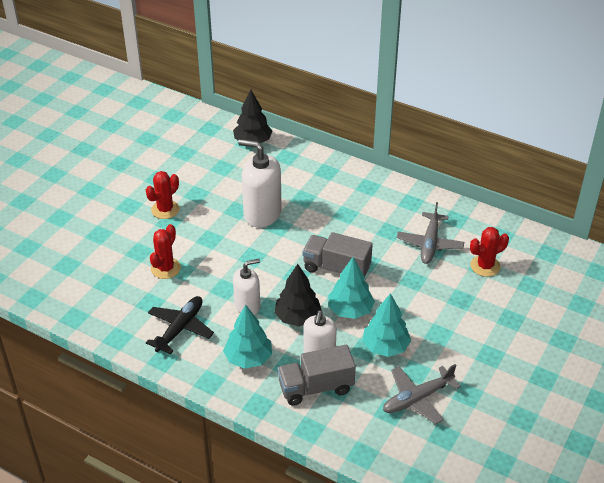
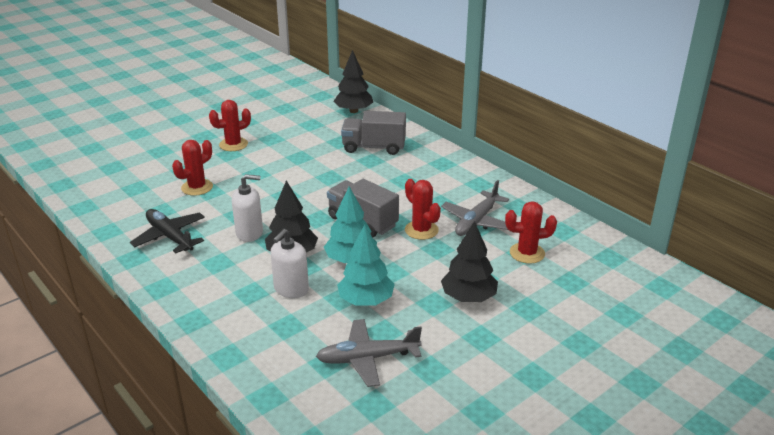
camera: 20 degrees right, 10 degrees down
black plane [146,296,214,354] -> black plane turned 90 degrees counterclockwise [130,209,205,253]
turquoise tree [223,305,272,369] -> none
white soap dispenser [238,139,282,227] -> none
grey truck [278,345,356,406] -> grey truck moved to [341,111,406,155]
none -> red cactus [405,179,441,240]
none -> black tree [441,221,498,302]

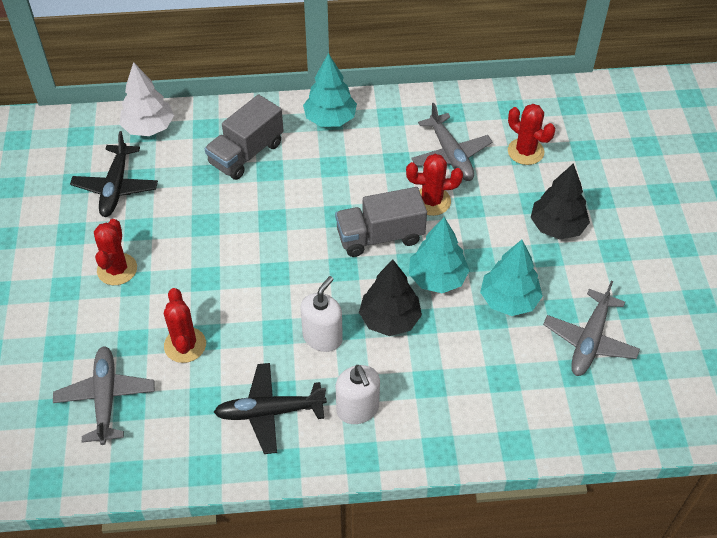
camera: 55 degrees left, 20 degrees up
white soap dispenser [271,229,309,298] -> white soap dispenser moved to [336,365,380,424]
black tree [333,50,373,113] -> white tree [119,62,174,136]
red cactus [505,201,557,264] -> red cactus turned 75 degrees counterclockwise [508,104,555,165]
none -> grey plane [53,346,155,445]
none -> black plane [70,131,158,217]
none -> turquoise tree [303,53,357,127]

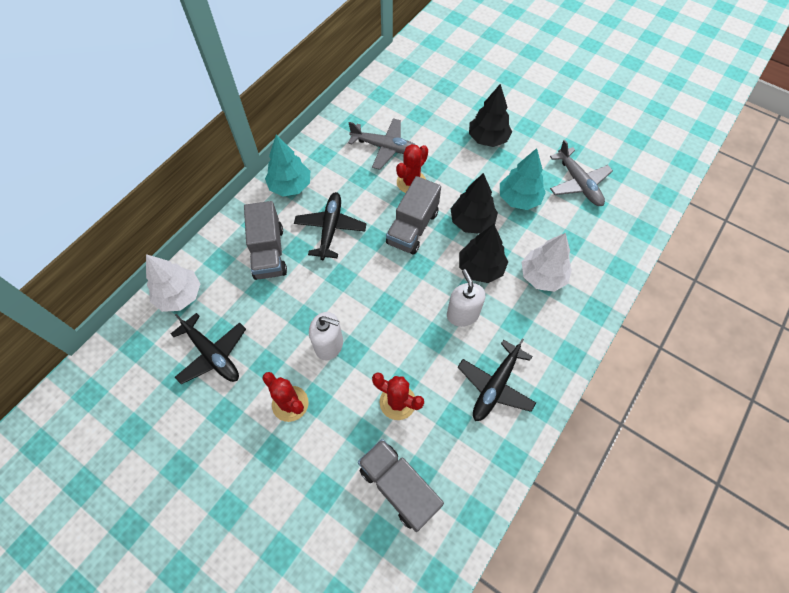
camera: 50 degrees left, 10 degrees up
grey plane [53,346,155,445] -> grey truck [358,439,444,532]
white soap dispenser [336,365,380,424] -> white soap dispenser moved to [309,312,343,360]
turquoise tree [409,217,470,293] -> black tree [450,173,498,234]
red cactus [508,104,555,165] -> none
none -> black plane [294,192,366,260]
none -> white tree [522,233,572,292]

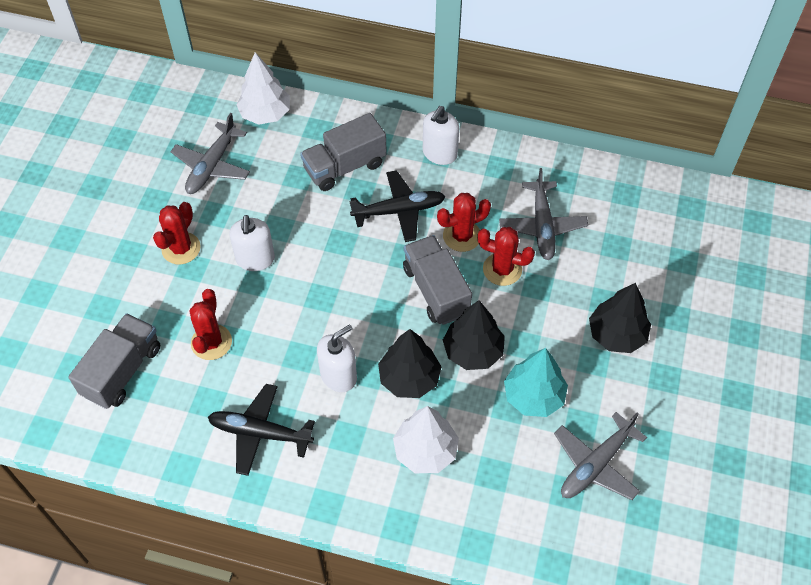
camera: 70 degrees right, 5 degrees down
black plane [171,313,246,384] -> grey plane [170,113,250,194]
turquoise tree [265,135,310,197] -> white soap dispenser [423,106,459,165]
grey truck [386,176,441,254] -> grey truck turned 60 degrees clockwise [403,235,472,325]
none -> red cactus [437,193,491,252]

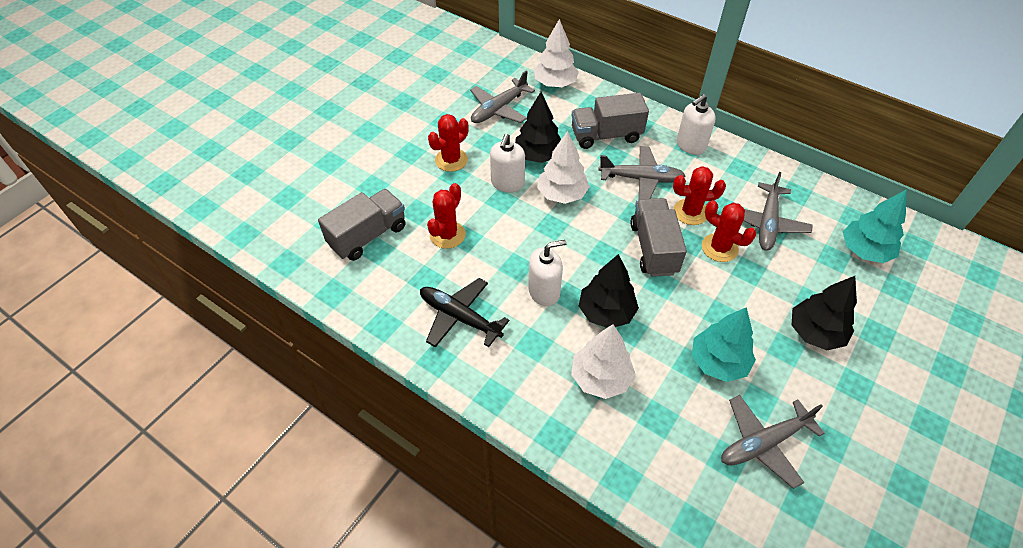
camera: 20 degrees right, 5 degrees down
black plane [349,170,445,242] -> grey plane [598,146,685,200]
black tree [443,300,505,370] -> black tree moved to [515,92,561,163]
none -> white tree [537,131,590,204]
none -> turquoise tree [843,189,907,263]

